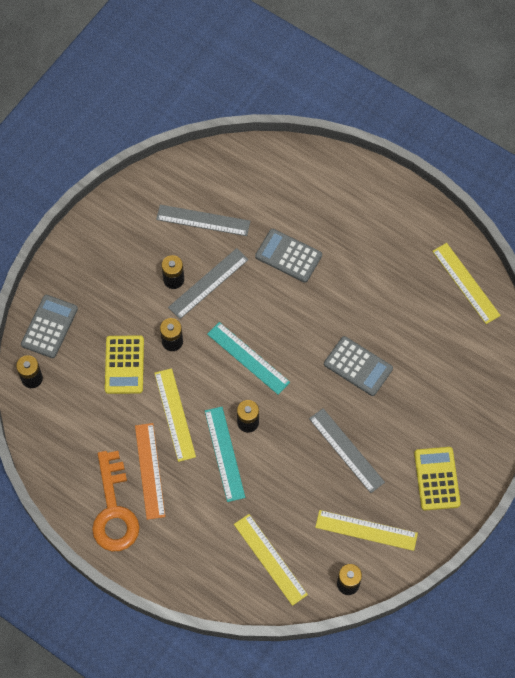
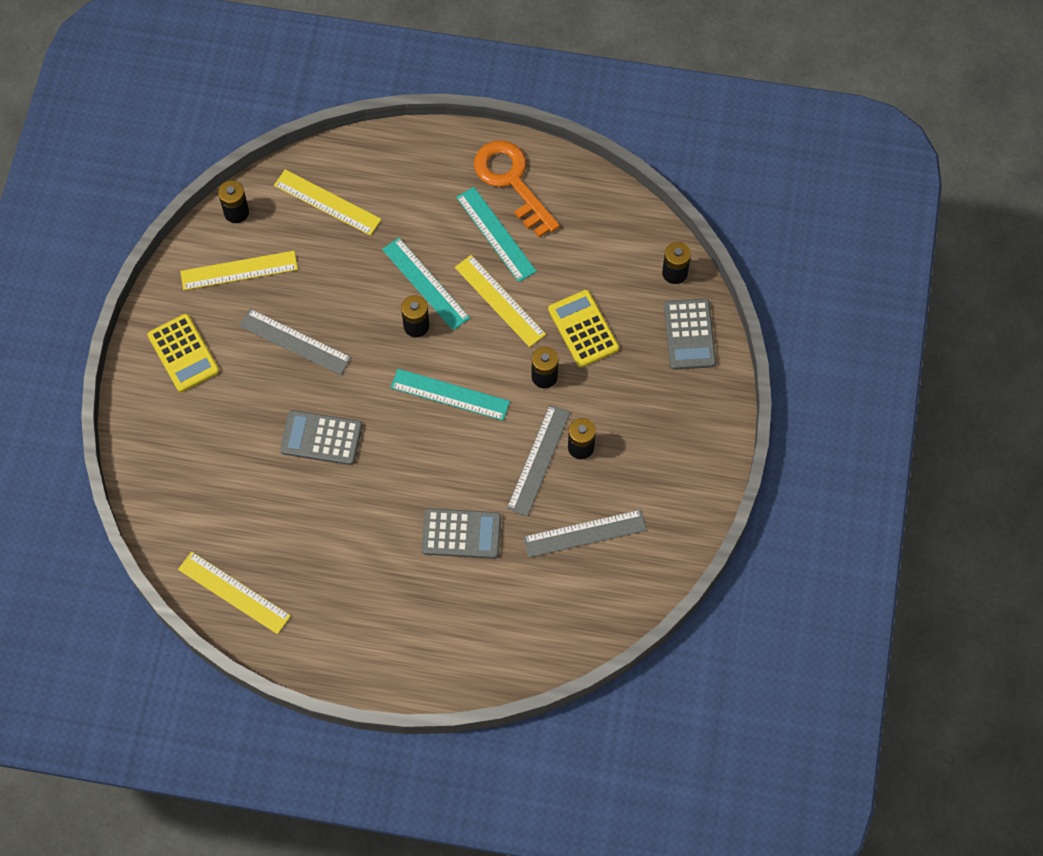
camera: 155 degrees right, 0 degrees up
orange ruler [135,423,165,520] -> turquoise ruler [456,187,537,282]

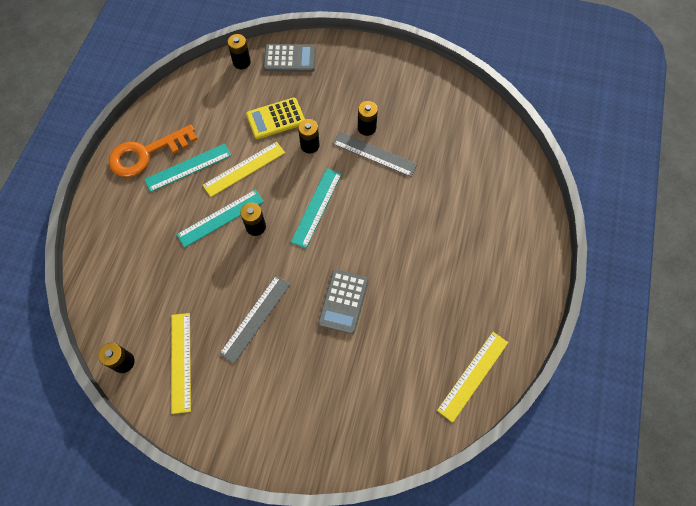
camera: 85 degrees left, 0 degrees up
yellow calculator [147,314,219,392] -> none
yellow ruler [274,169,382,236] -> none
grey calculator [422,508,501,559] -> none
grey ruler [523,510,647,558] -> none

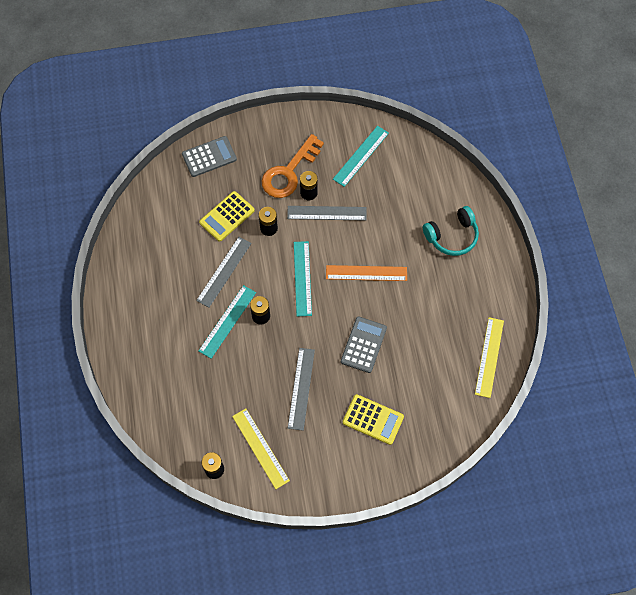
camera: 25 degrees left, 0 degrees up
orange key [109,124,198,177] -> orange key moved to [262,134,324,198]
turquoise ruler [144,143,231,192] -> turquoise ruler moved to [333,126,389,187]
yellow ruler [203,142,285,197] -> grey ruler [196,237,252,307]
black battery [227,34,251,69] -> none
grey calculator [318,269,368,334] -> grey calculator turned 150 degrees counterclockwise [341,317,387,373]
none -> orange ruler [326,265,407,281]
none -> yellow calculator [343,394,404,445]
none -> turquoise headphones [423,206,479,256]

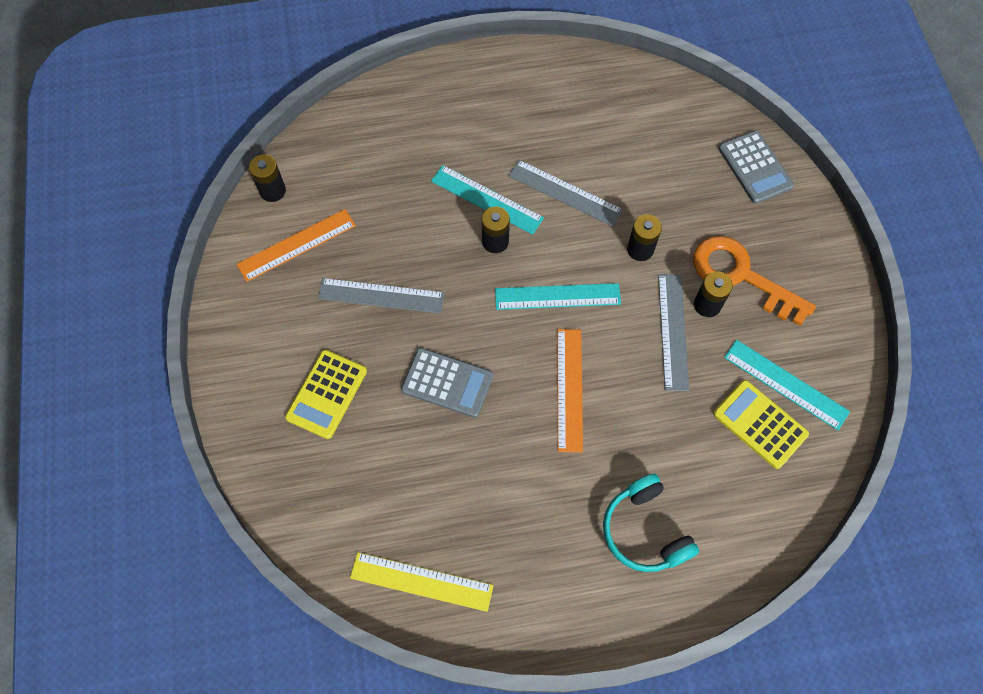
camera: 90 degrees right, 0 degrees up
yellow calculator [199,191,255,242] -> yellow calculator moved to [713,380,809,469]
yellow ruler [232,408,290,489] -> orange ruler [237,209,356,282]

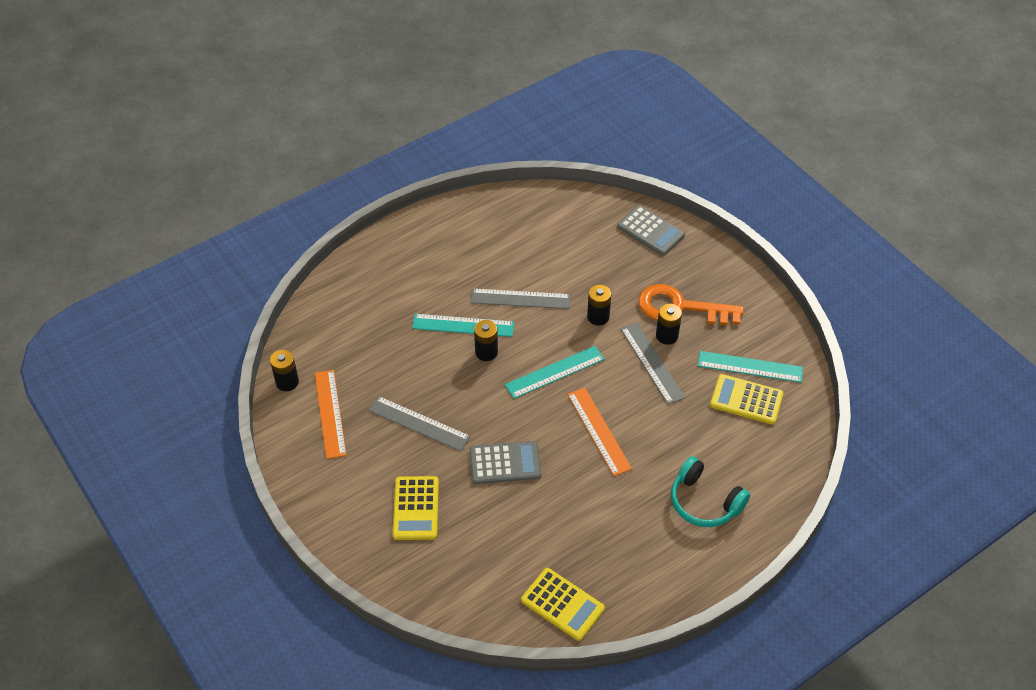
camera: 25 degrees left, 15 degrees down
orange ruler [237,209,356,282] -> orange ruler turned 45 degrees counterclockwise [315,370,346,459]
grey ruler [318,278,445,314] -> grey ruler turned 45 degrees clockwise [368,396,471,451]
yellow ruler [350,552,494,612] -> yellow calculator [521,568,605,641]

